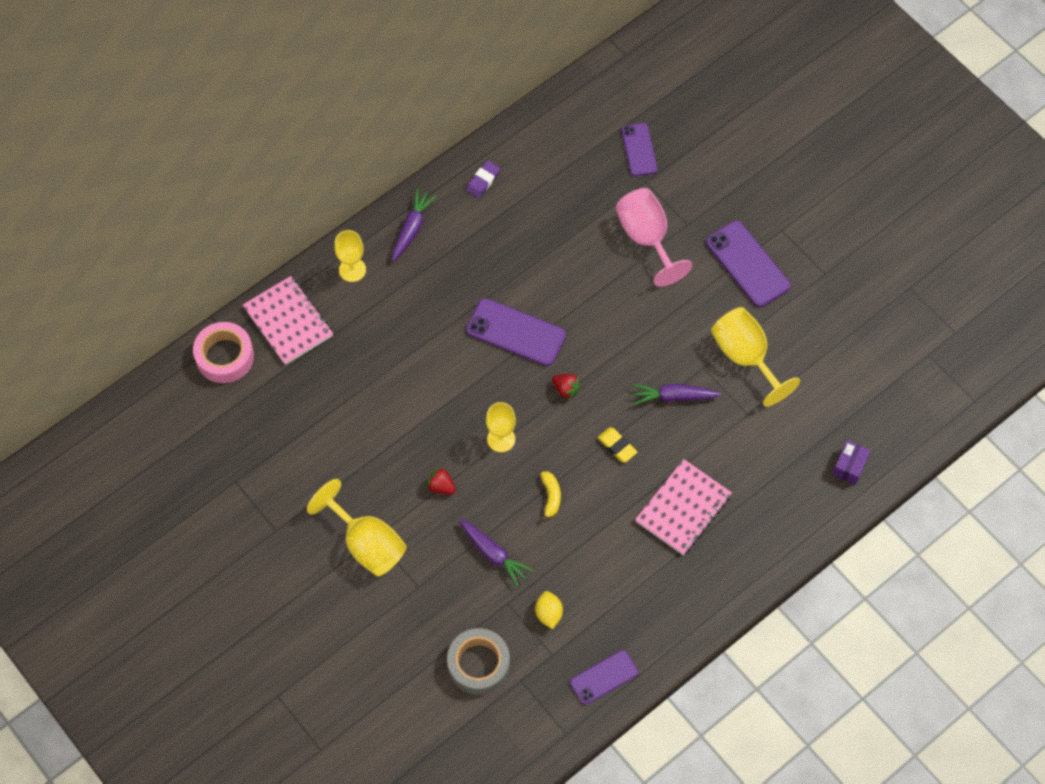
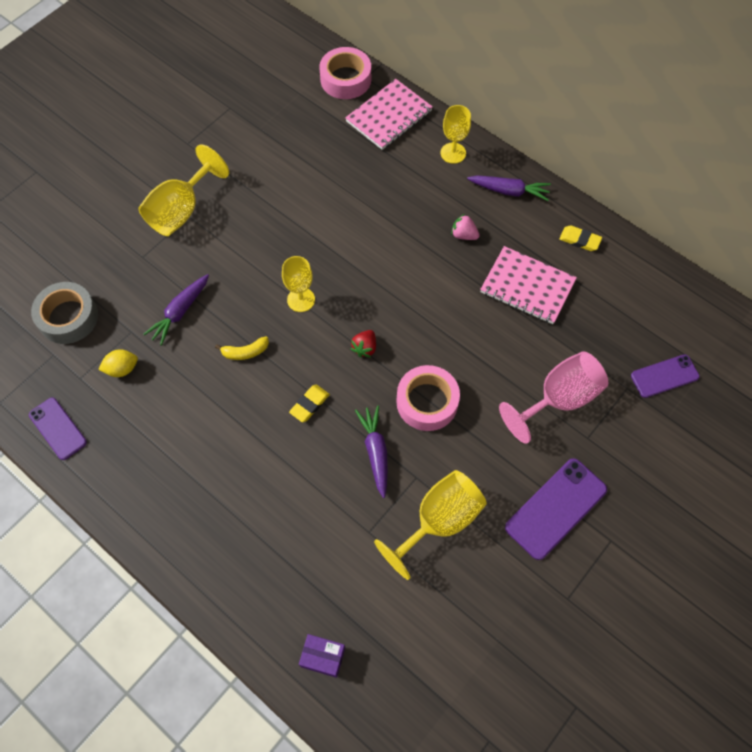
camera: 80 degrees right, 0 degrees up
red strawberry [426,467,456,494] -> none
purple eraser [466,160,501,198] -> yellow eraser [559,225,602,251]
purple phone [466,298,566,366] -> none
pink notebook [635,459,732,555] -> pink notebook moved to [480,246,577,324]
none -> pink tape [396,365,460,431]
none -> pink strawberry [451,214,480,240]

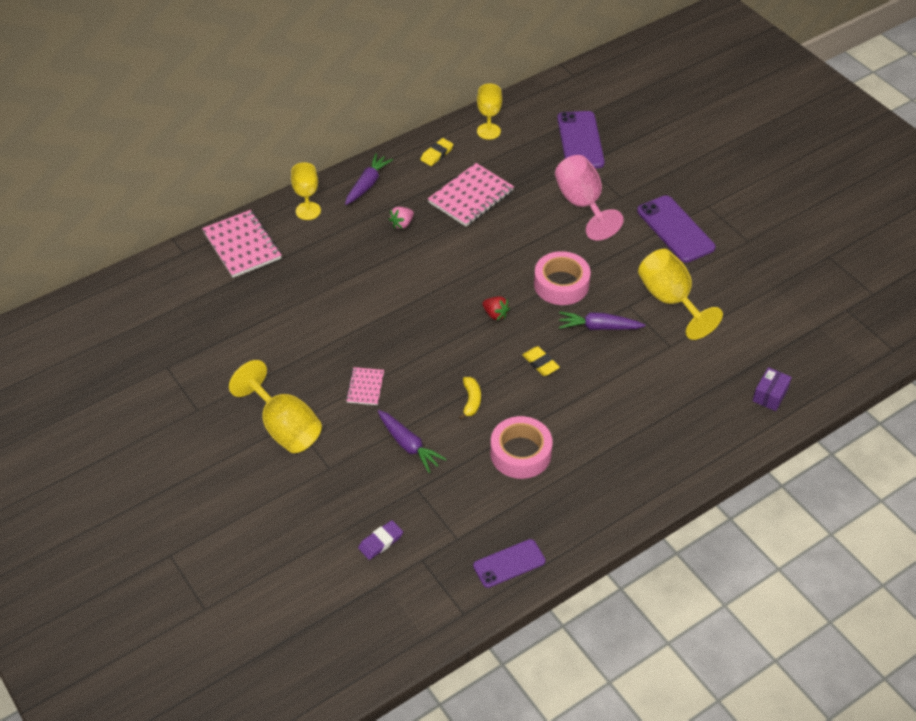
camera: 75 degrees left, 15 degrees down
grey tape [31,282,98,344] -> purple eraser [358,520,403,560]
yellow lemon [98,349,138,377] -> none
yellow goblet [282,256,315,312] -> yellow goblet moved to [477,84,502,139]
pink tape [319,47,371,99] -> pink tape moved to [490,416,553,479]
purple phone [631,354,700,398] -> purple phone [557,111,605,168], size x1.55
none -> pink notebook [346,367,384,405]

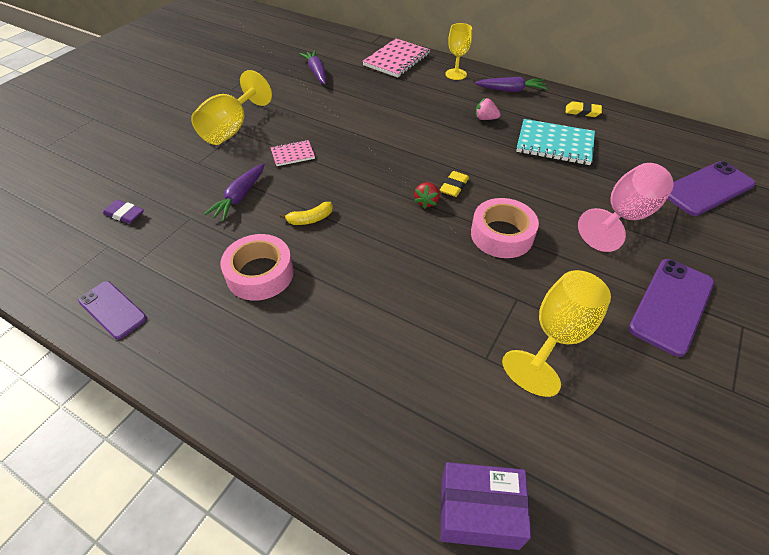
camera: 65 degrees right, 0 degrees up
pink notebook [428,163,514,226] -> turquoise notebook [516,119,595,165]
yellow goblet [477,84,502,139] -> none
yellow eraser [522,346,560,376] -> yellow eraser moved to [440,171,469,197]
purple carrot [559,312,645,330] -> purple carrot moved to [299,50,326,84]
purple box [753,367,792,411] -> purple box [440,462,531,550], size x1.51

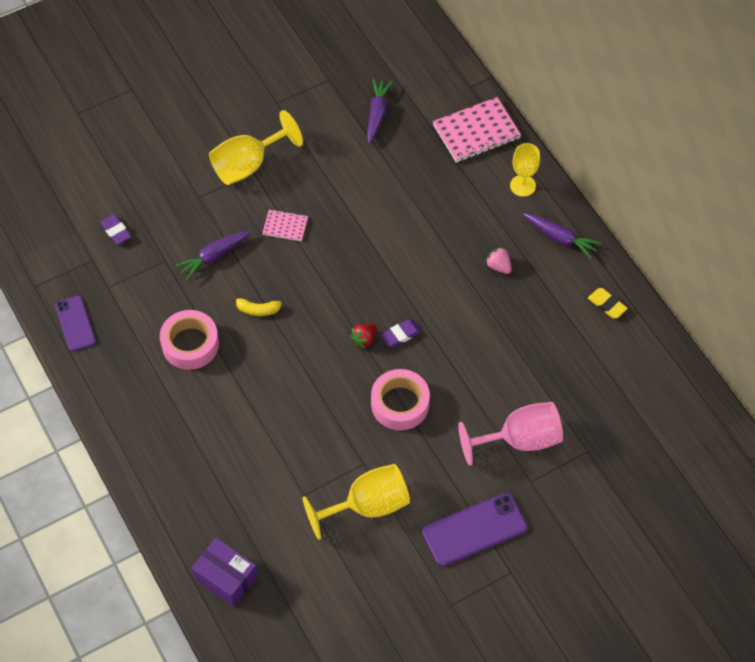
camera: 30 degrees right, 10 degrees up
yellow eraser [440,171,469,197] -> purple eraser [381,319,422,347]
turquoise notebook [516,119,595,165] -> none
purple phone [667,161,756,216] -> none

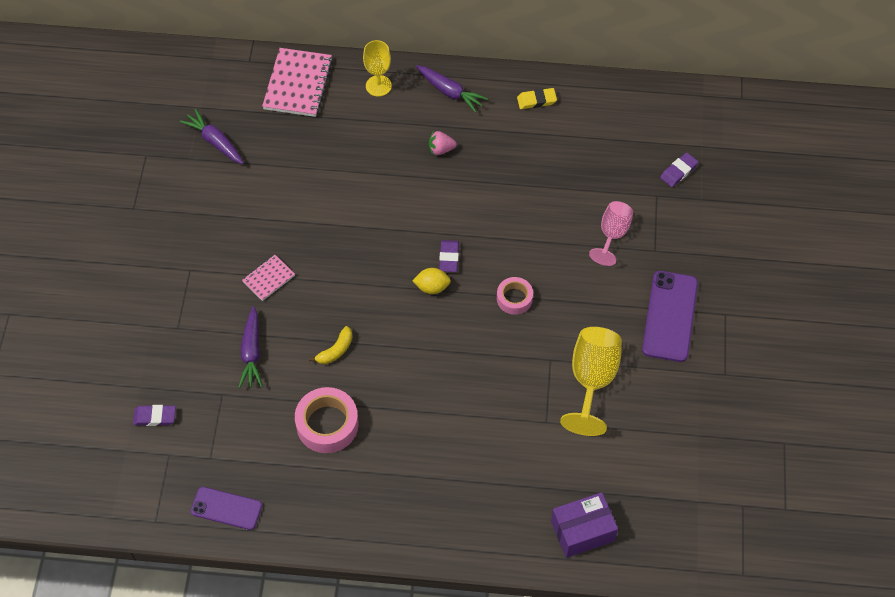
camera: 55 degrees left, 0 degrees up
yellow goblet [209,110,303,185] -> none
red strawberry [350,324,377,349] -> yellow lemon [412,268,451,294]
pink tape [371,369,430,430] -> pink tape [497,277,533,315], size x0.61
pink goblet [458,402,563,466] -> pink goblet [589,201,633,266], size x0.64
purple carrot [523,213,601,259] -> purple carrot turned 60 degrees clockwise [416,65,488,113]
none -> purple eraser [660,153,699,187]

